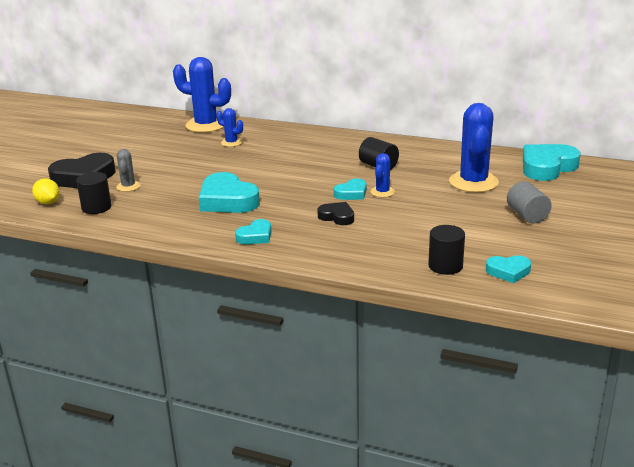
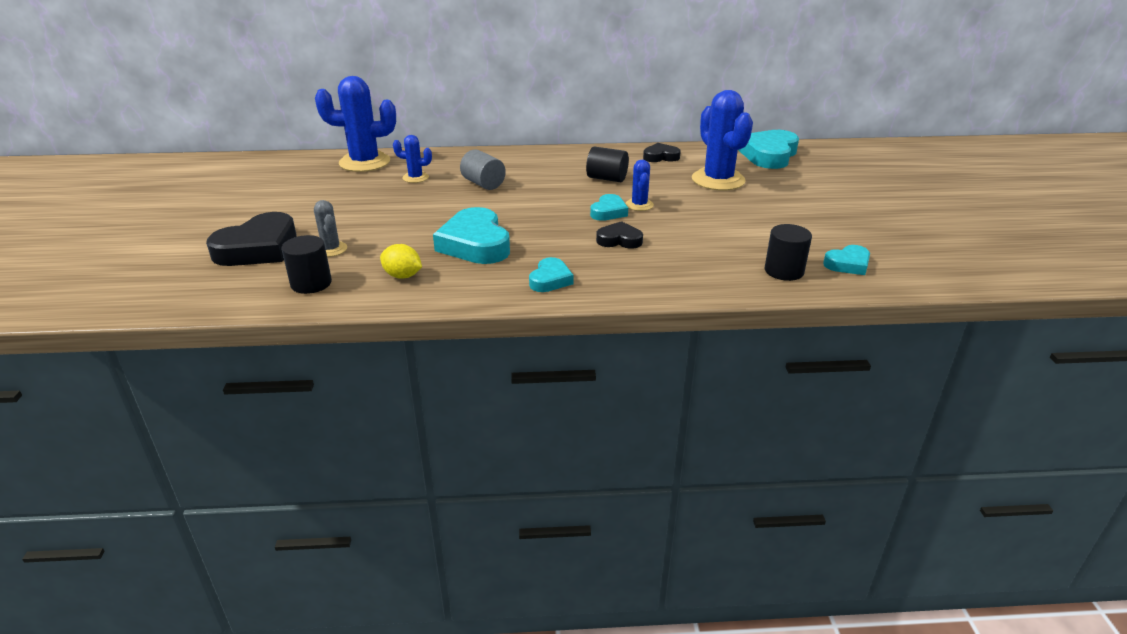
camera: 25 degrees left, 5 degrees up
yellow lemon [32,178,60,204] -> yellow lemon moved to [380,244,422,279]
turquoise heart [199,172,260,213] -> turquoise heart turned 45 degrees clockwise [433,207,510,264]
grey cylinder [507,181,552,224] -> grey cylinder moved to [460,149,506,190]
none -> black heart [643,143,681,162]

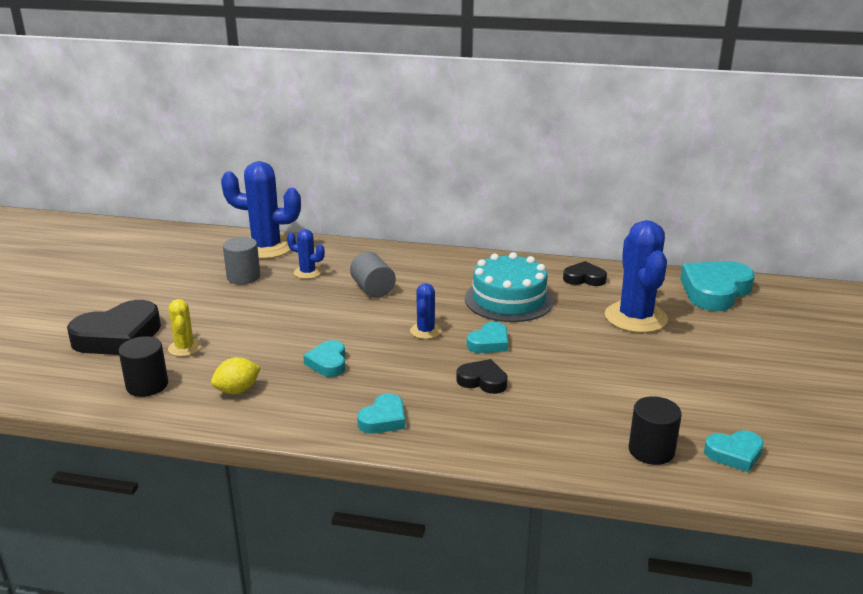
camera: 15 degrees right, 5 degrees down
grey cactus [314,200,347,257] -> yellow cactus [168,299,201,357]
yellow lemon [380,244,422,279] -> yellow lemon turned 75 degrees counterclockwise [211,357,261,394]
turquoise heart [433,207,510,264] -> turquoise heart [303,340,345,377], size x0.54
black cylinder [586,146,629,182] -> turquoise cake [465,252,554,322]
blue cactus [626,160,654,211] -> blue cactus moved to [410,283,442,339]
none -> grey cylinder [223,237,260,284]

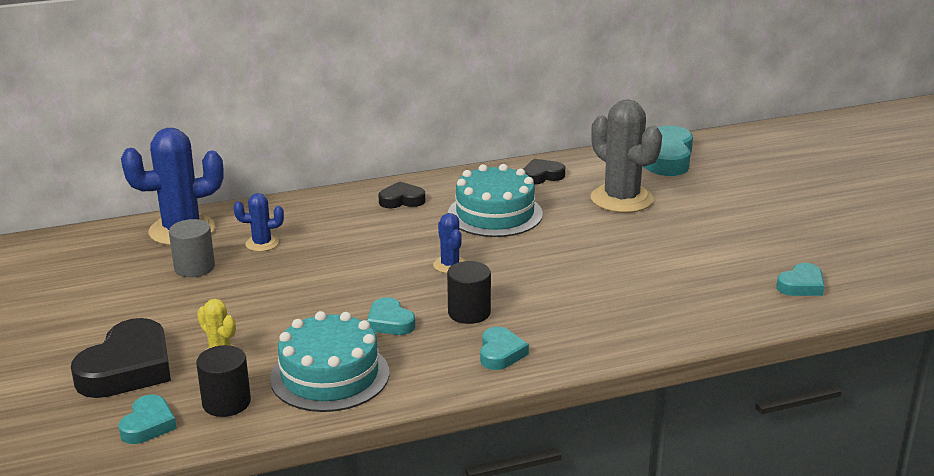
camera: 30 degrees left, 0 degrees up
yellow lemon [211,357,261,394] -> turquoise cake [270,311,389,412]
grey cylinder [350,252,396,298] -> none
black heart [456,359,508,394] -> black heart moved to [379,181,425,208]
turquoise heart [467,322,508,353] -> turquoise heart moved to [118,395,177,444]
blue cactus [605,220,668,333] -> grey cactus [591,99,662,213]
black cylinder [629,396,682,465] -> black cylinder moved to [447,261,491,324]

